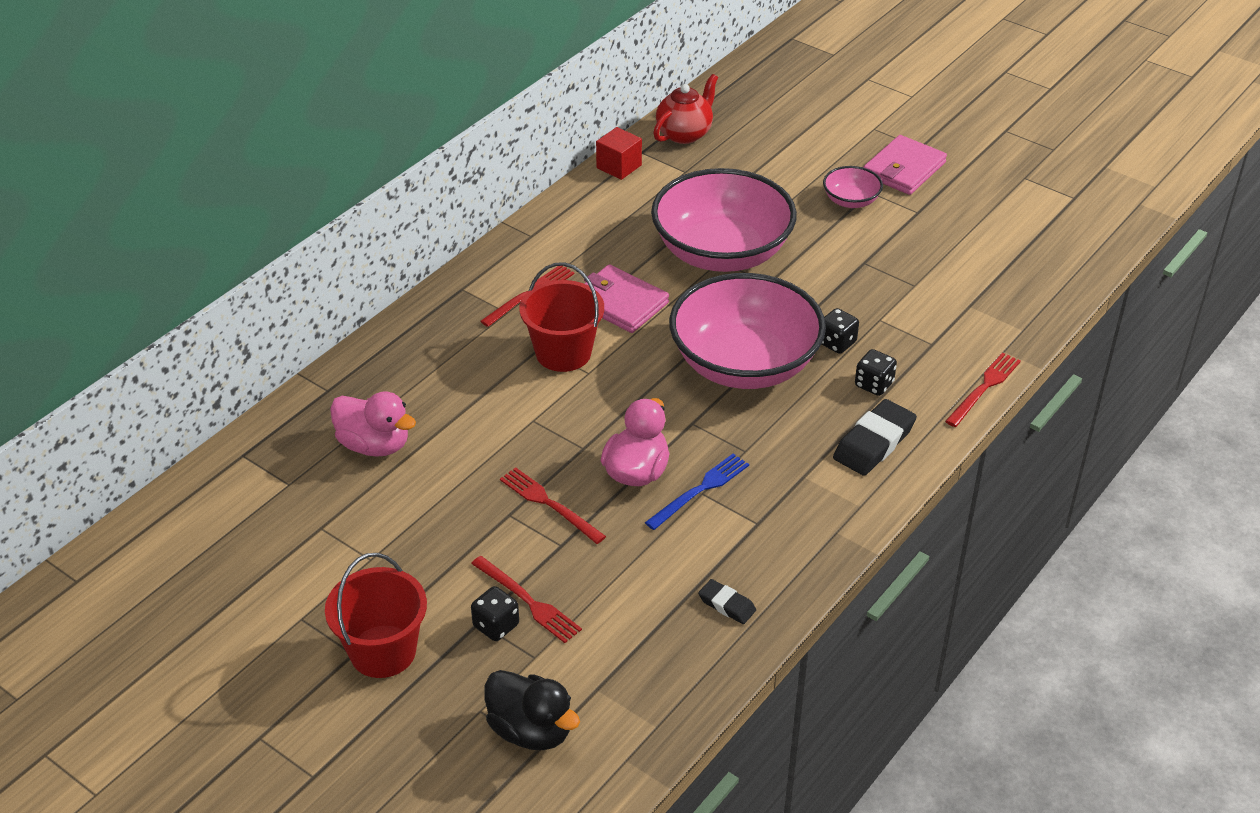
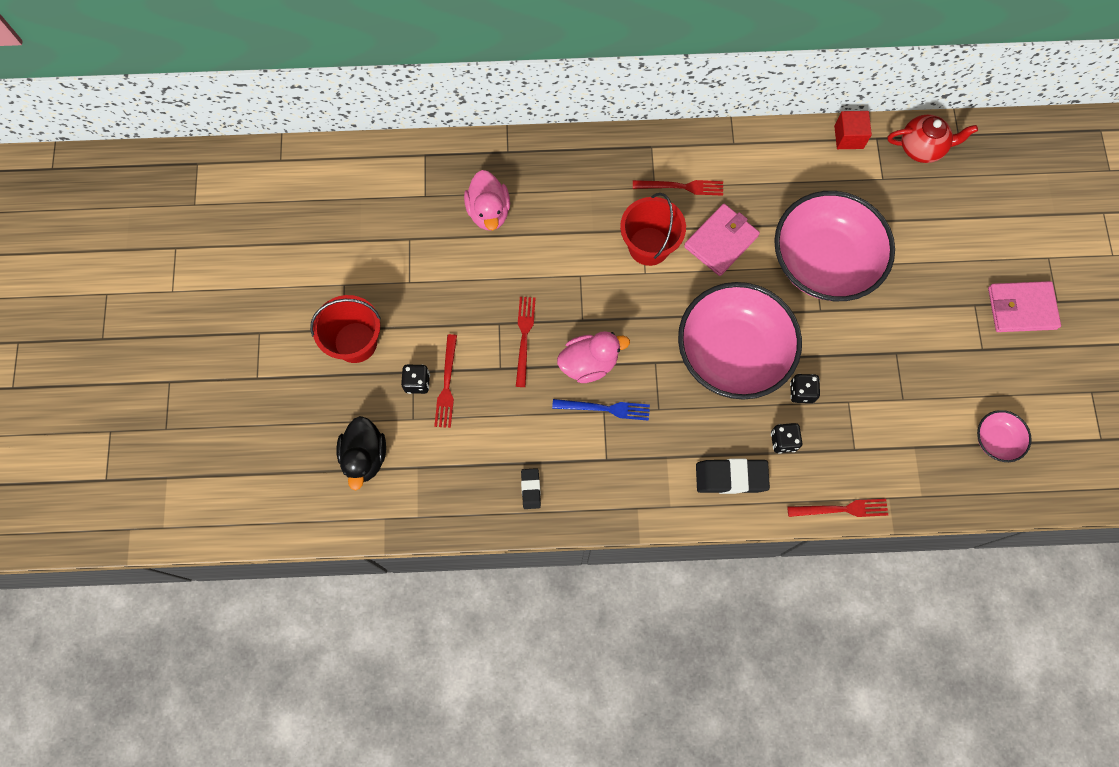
camera: 50 degrees right, 30 degrees up
pink wallet [584,264,669,333] -> pink wallet turned 45 degrees clockwise [684,204,760,276]
pink bowl [823,166,883,208] -> pink bowl moved to [977,410,1032,462]

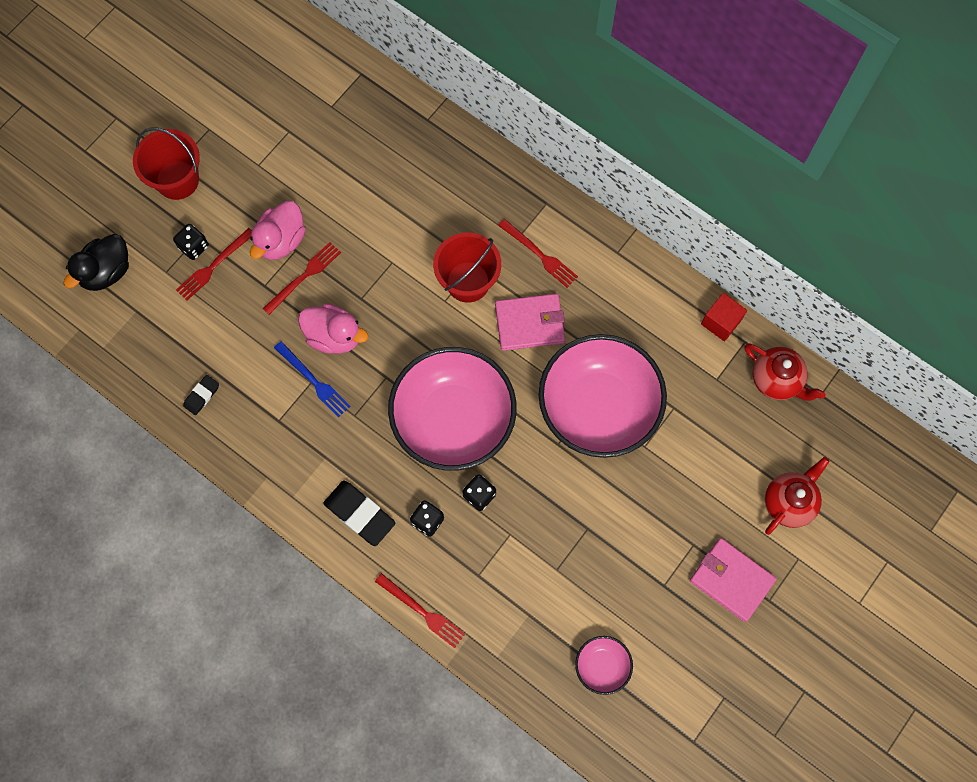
camera: 40 degrees right, 0 degrees up
pink duck [464,170,510,230] -> pink duck moved to [250,201,306,260]
none -> red teapot [765,457,830,535]

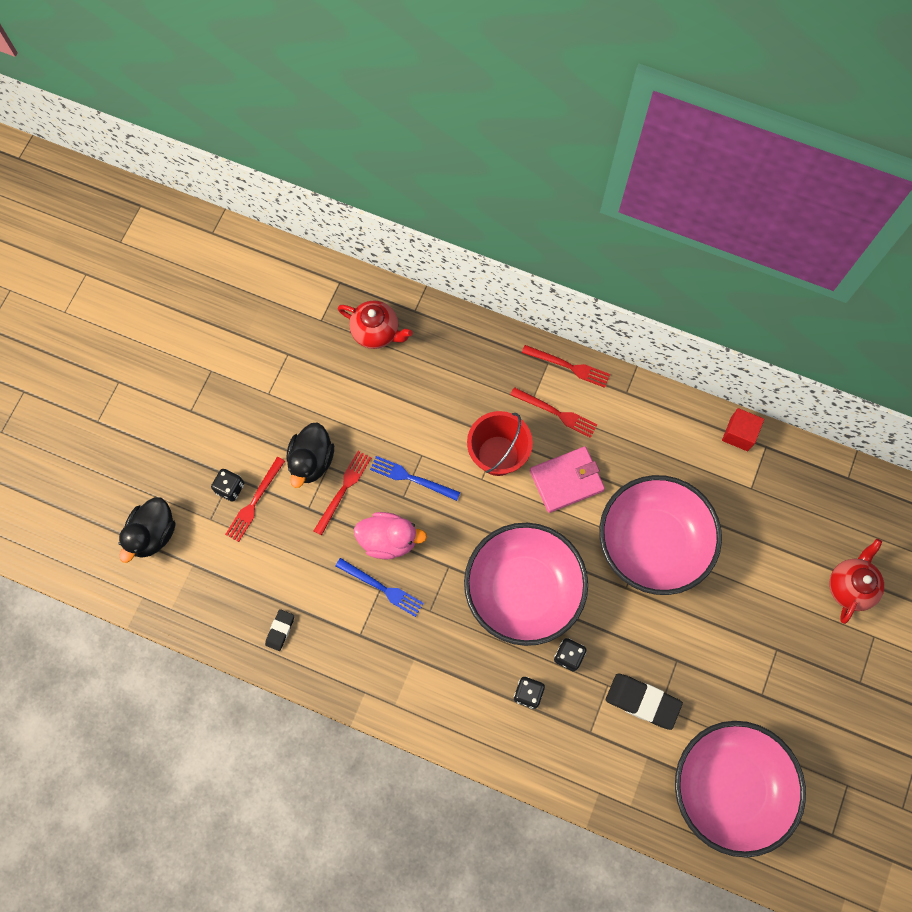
camera: 15 degrees left, 0 degrees up
red bucket [133,128,200,200] -> none
pink duck [250,201,306,260] -> black duck [286,422,334,488]
black eraser [323,481,396,546] -> black eraser moved to [606,674,683,730]
red fork [375,573,465,648] -> red fork moved to [522,345,610,388]
pink bowl [575,636,633,695] -> pink bowl [675,721,806,858], size x2.32
pink wallet [690,538,776,622] -> none
red teapot [745,344,826,401] -> red teapot moved to [338,301,413,349]
none -> blue fork [370,456,460,501]

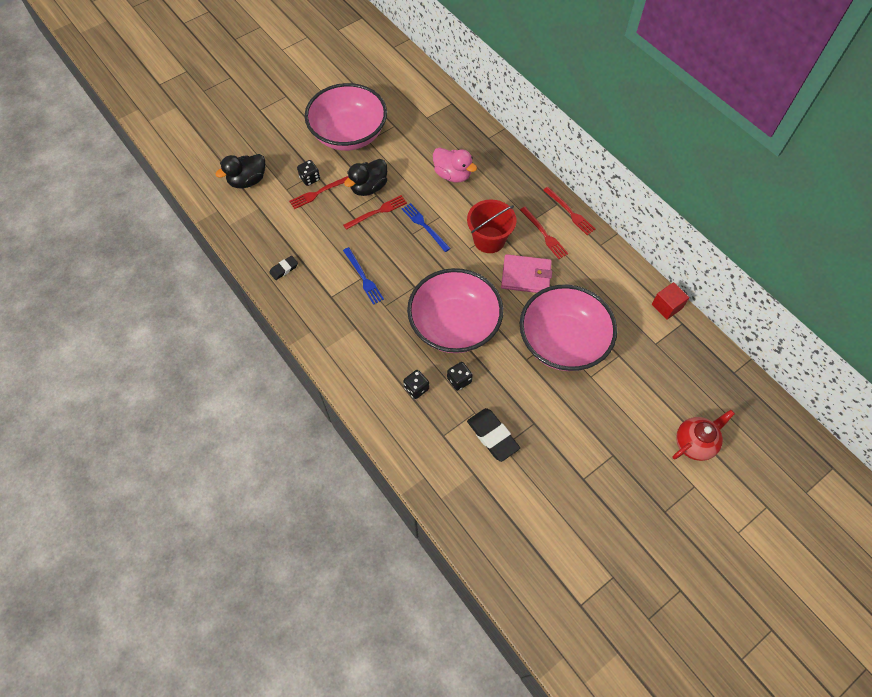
camera: 30 degrees right, 10 degrees down
red teapot [338,301,413,349] -> none
pink duck [354,512,427,559] -> pink duck moved to [433,147,477,182]
pink bowl [675,721,806,858] -> pink bowl moved to [305,83,387,151]

